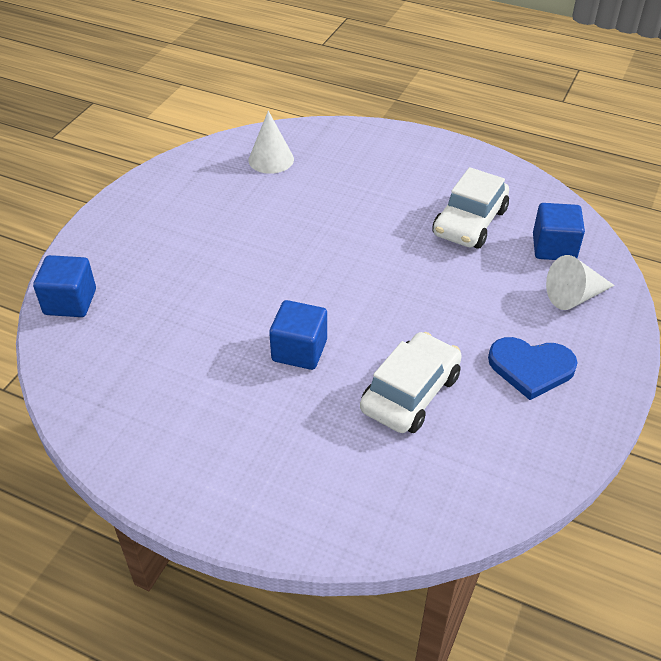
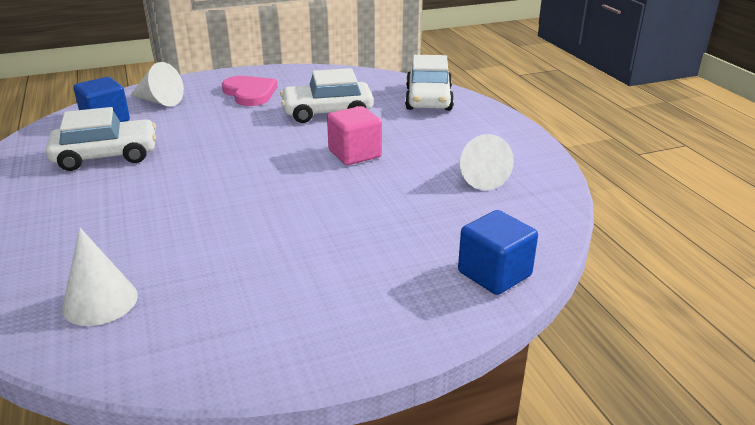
camera: 135 degrees left, 15 degrees down
blue cube [269,300,327,370] -> pink cube [327,106,382,165]
blue heart [488,337,577,400] -> pink heart [222,76,277,106]
none -> white car [405,55,454,111]
none -> white cone [460,134,514,190]

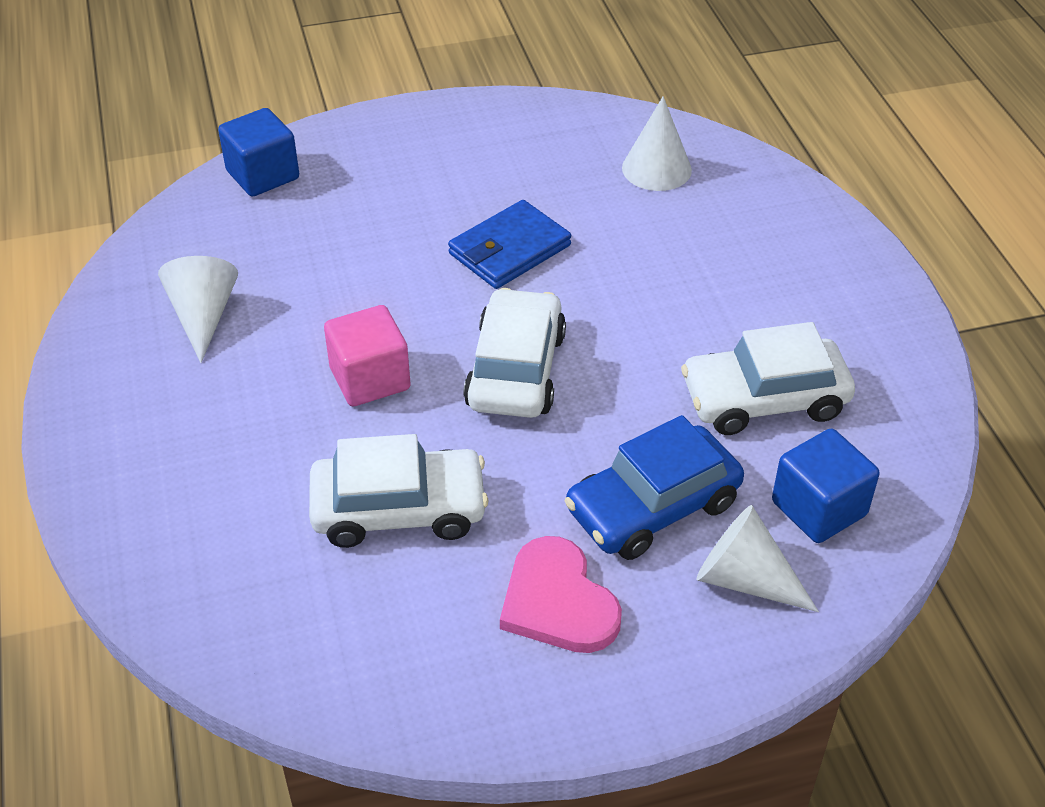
camera: 175 degrees left, 15 degrees up
white car [405,55,454,111] -> white car moved to [463,288,566,418]
none -> blue wallet [448,200,571,289]
none -> blue car [565,415,744,560]

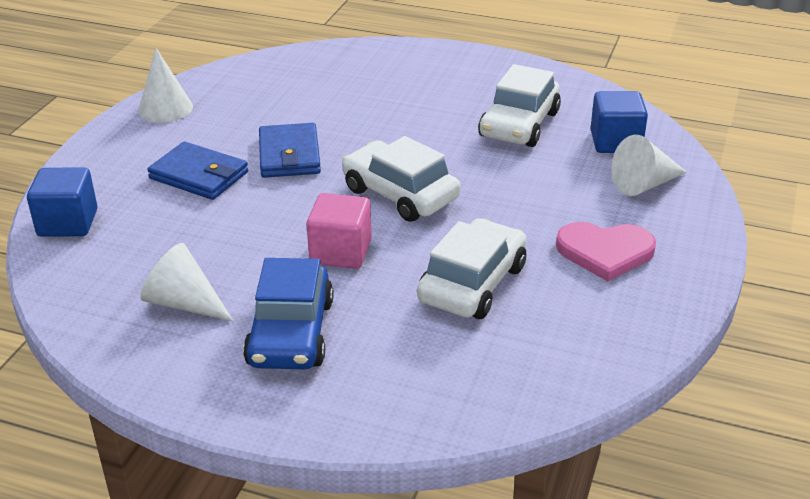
camera: 55 degrees left, 10 degrees down
blue car [565,415,744,560] -> blue car moved to [243,258,333,369]
white cone [622,96,692,191] -> white cone moved to [138,48,193,123]
none -> blue wallet [147,142,248,200]

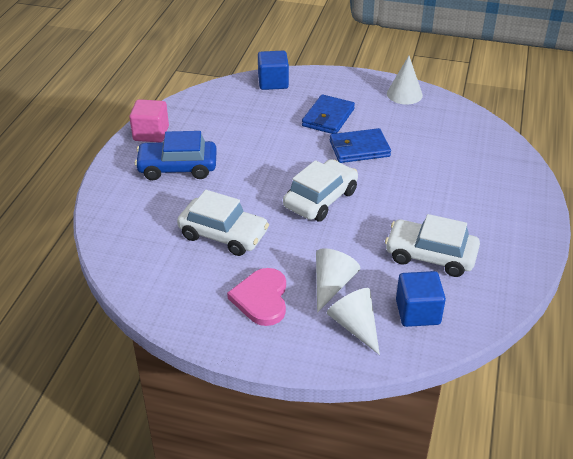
camera: 85 degrees right, 5 degrees up
white cone [140,243,234,321] -> white cone moved to [316,248,360,313]
pink cube [306,193,372,269] -> pink cube moved to [129,99,169,142]

